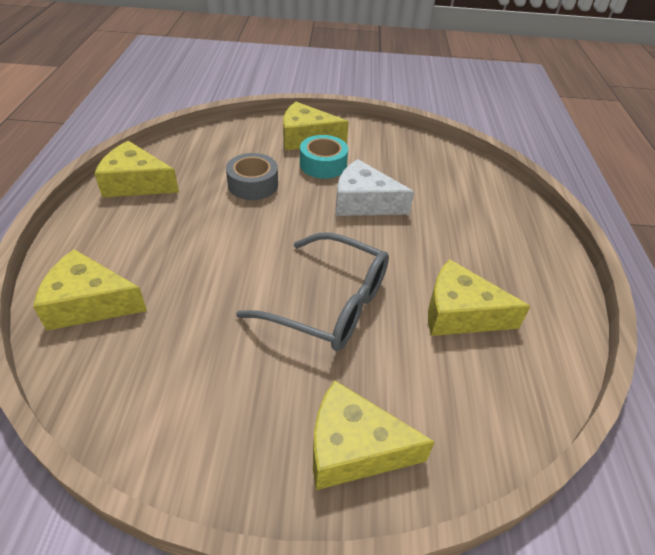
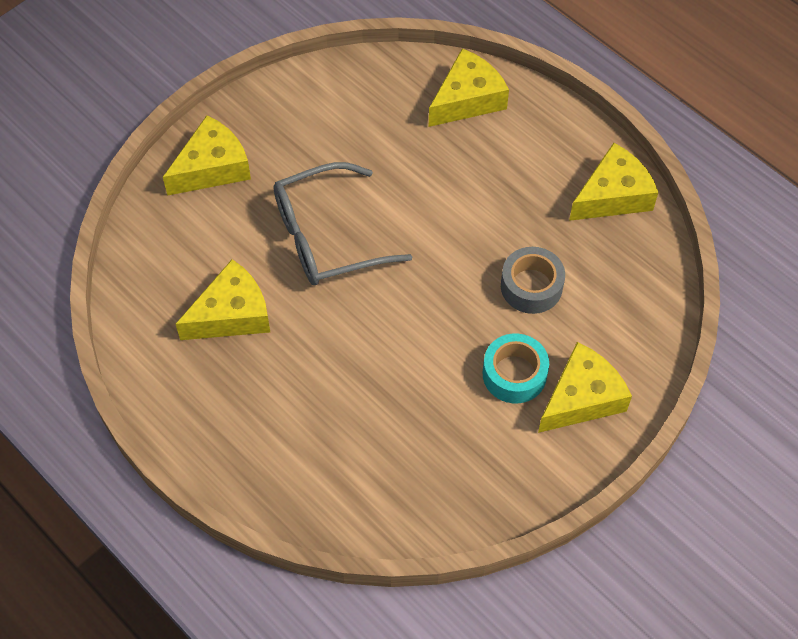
camera: 135 degrees right, 15 degrees up
white cheese [336,159,414,216] -> none

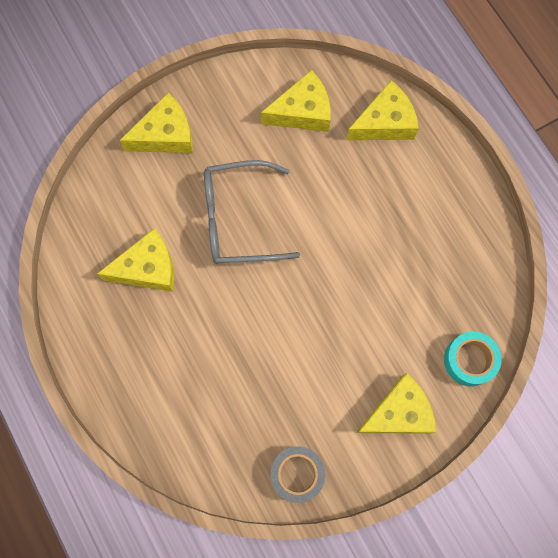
camera: 15 degrees right, 15 degrees up
turquoise tape [483,333,549,403] -> turquoise tape moved to [444,331,502,386]
grey tape [501,247,565,314] -> grey tape moved to [271,446,325,503]
yellow cheese [569,143,658,221] -> yellow cheese moved to [261,70,331,132]

